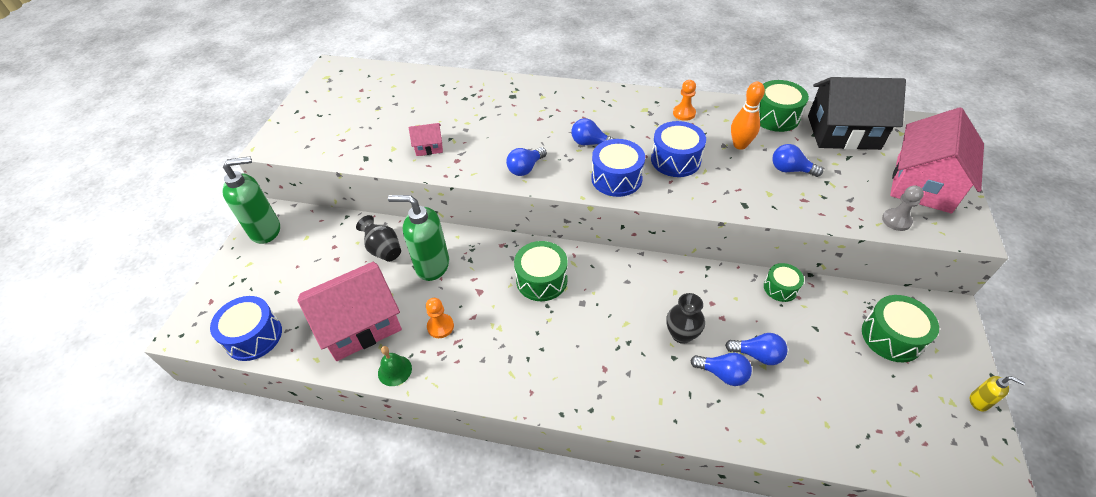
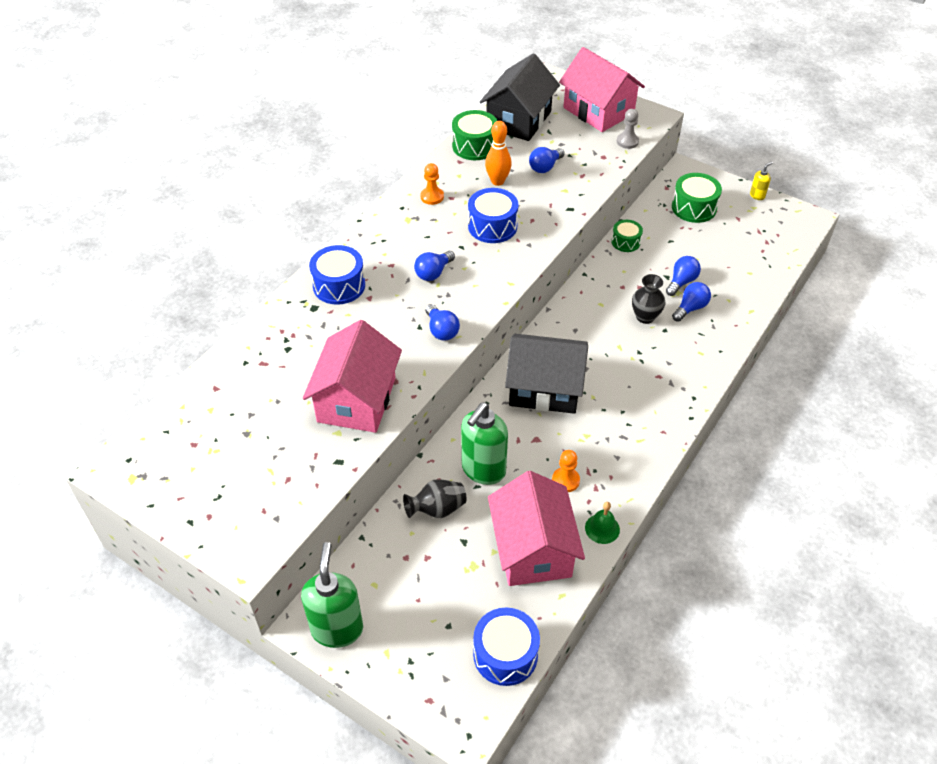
camera: 70 degrees left, 0 degrees up
pink house [409,123,443,156] -> pink house [303,320,402,433], size x2.25
green drum [514,241,568,301] -> black house [505,334,588,414]
blue drum [591,139,645,197] -> blue drum moved to [309,245,365,305]

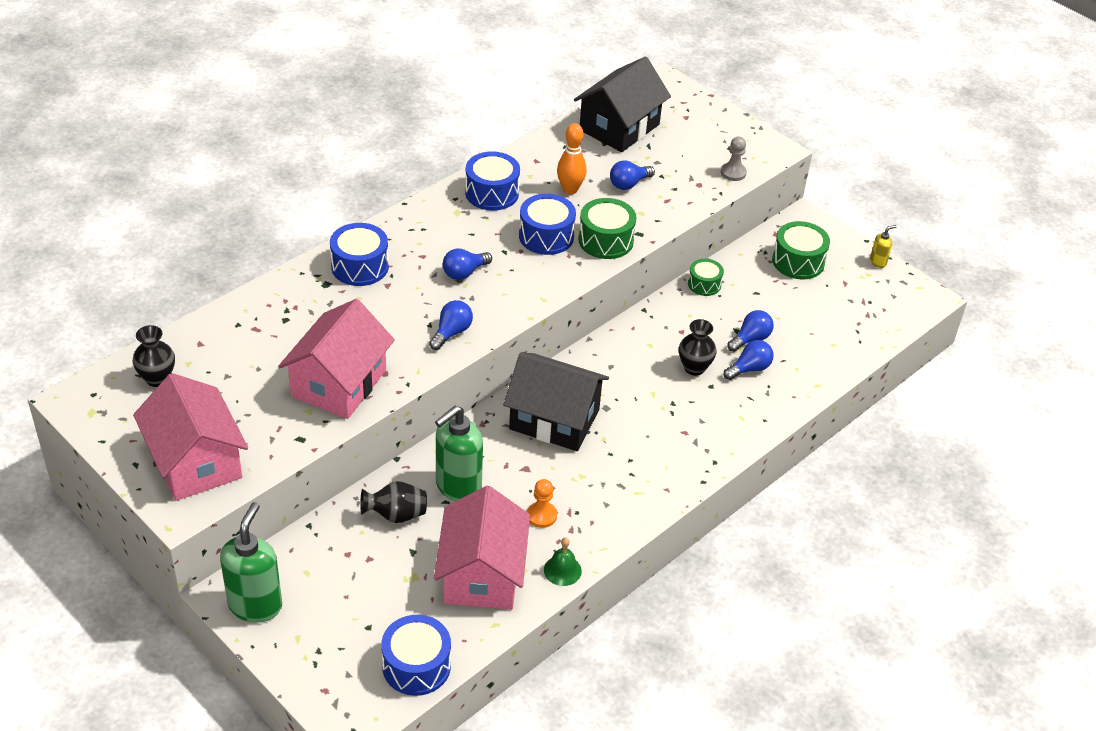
camera: 10 degrees right, 5 degrees down
orange pawn [421,163,444,205] -> blue drum [465,151,520,211]
blue light bulb [425,304,460,341] -> blue light bulb turned 135 degrees counterclockwise [429,300,473,350]
green drum [452,110,497,160] -> green drum moved to [578,198,636,259]
pink house [559,47,645,132] -> pink house moved to [133,373,248,501]
none -> black vase [132,325,175,387]

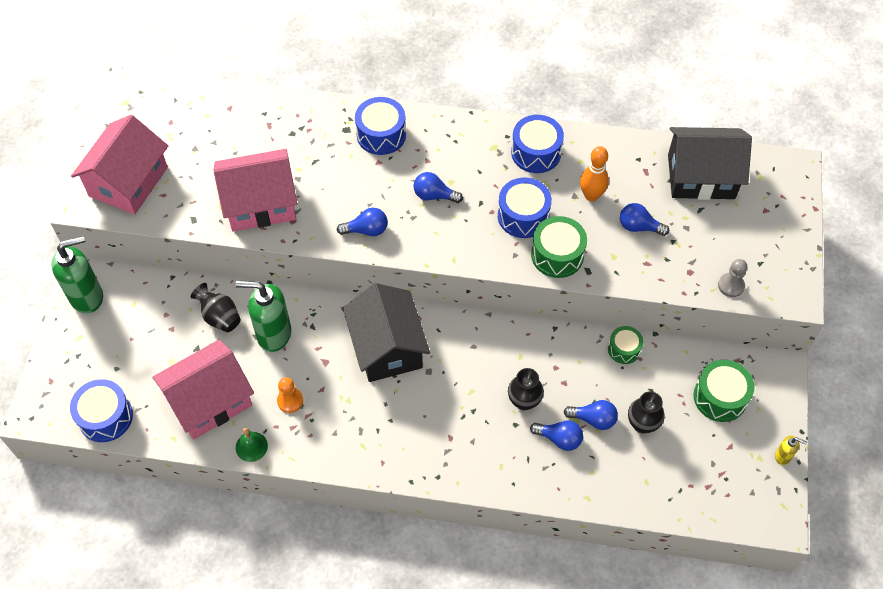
camera: 55 degrees right, 15 degrees up
black vase [132,325,175,387] -> black vase moved to [628,391,665,434]

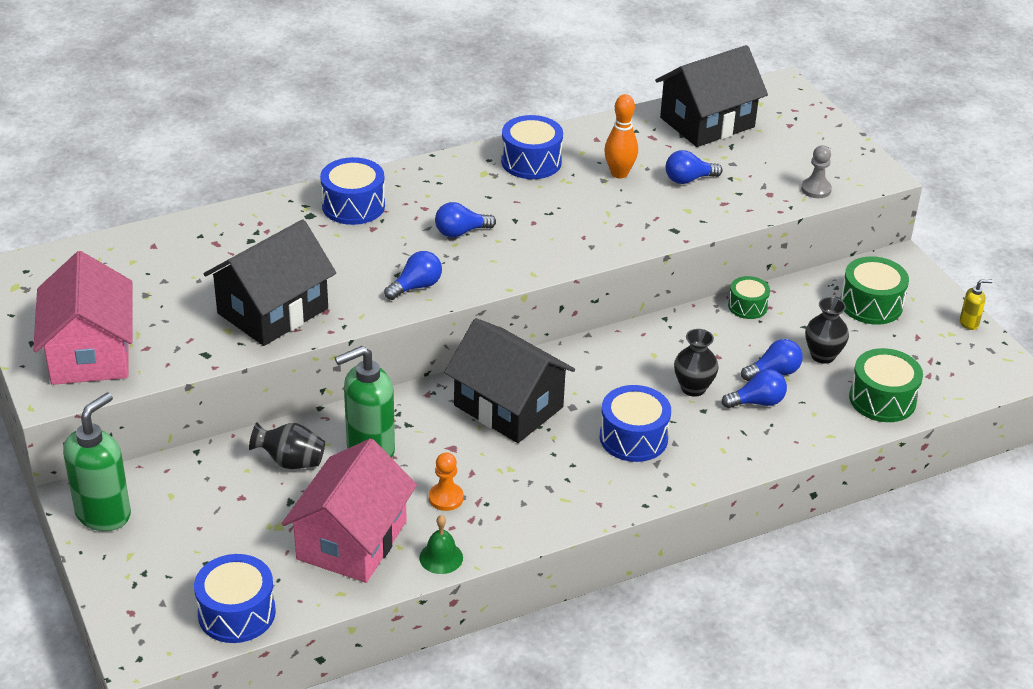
camera: 35 degrees left, 20 degrees down
pink house [213,149,297,231] -> black house [204,219,336,346]
blue drum [498,177,552,238] -> blue drum moved to [600,385,671,462]
green drum [531,216,587,278] -> green drum moved to [849,348,923,422]

